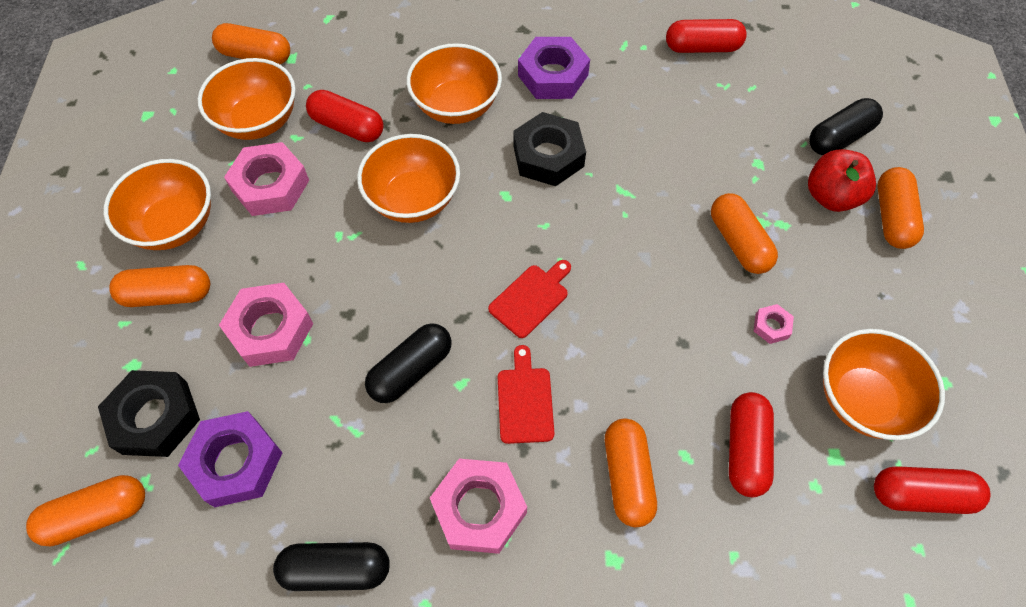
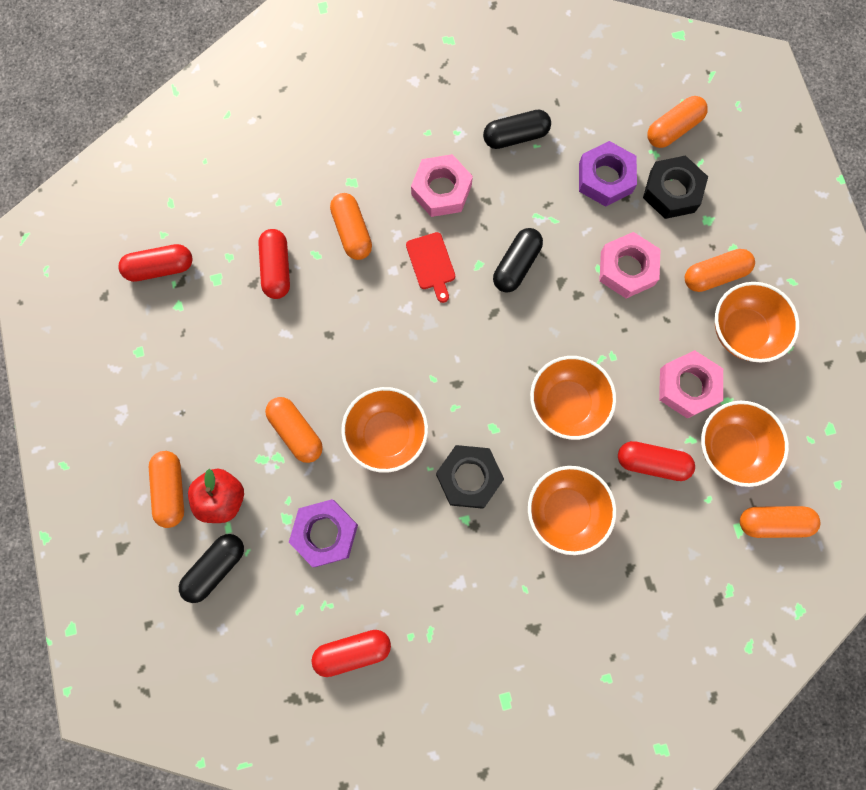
camera: 165 degrees right, 15 degrees up
red cutting board [488,260,571,338] -> none
purple nut [518,37,590,99] -> purple nut moved to [289,499,358,567]
pink nut [754,304,794,344] -> none
orange bowl [823,329,945,440] -> orange bowl moved to [341,387,428,473]

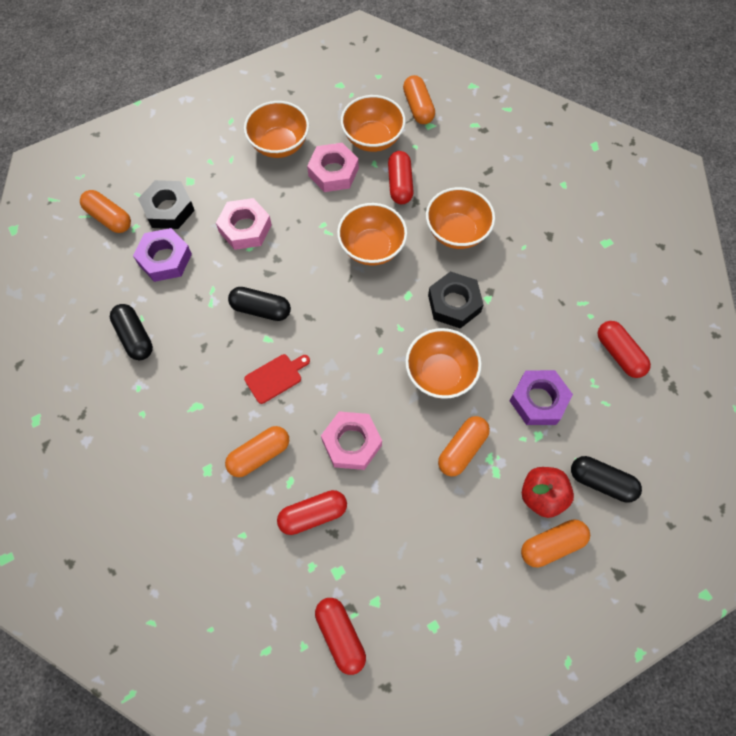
camera: 105 degrees left, 10 degrees down
pink nut [411,154,473,217] -> pink nut moved to [321,411,382,470]
orange capsule [685,249,755,292] -> none

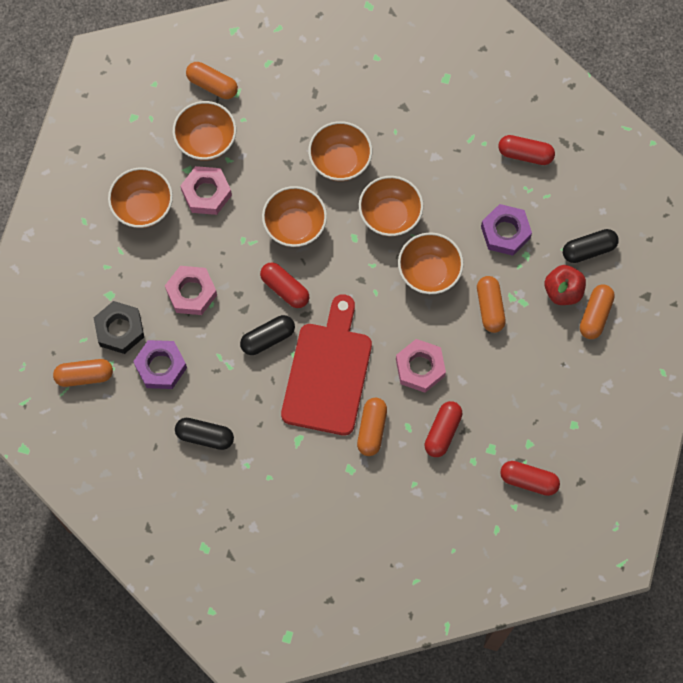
camera: 45 degrees left, 5 degrees up
red cutting board [244,354,310,404] -> red cutting board [281,294,372,436], size x2.37
red capsule [388,151,414,204] -> red capsule moved to [260,263,309,308]
black nut [428,271,484,328] -> orange bowl [359,176,423,236]

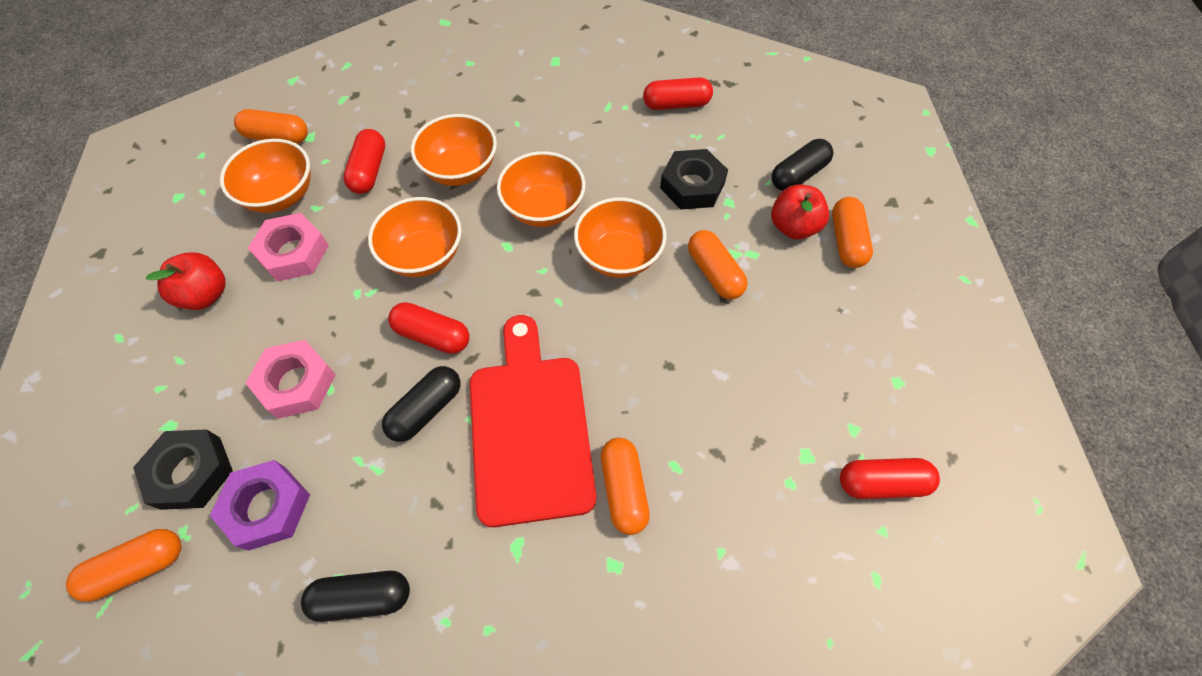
camera: 20 degrees left, 10 degrees down
orange bowl [108,167,173,228] -> red apple [146,252,226,310]
pink nut [396,339,446,393] -> none
red capsule [425,401,462,457] -> red capsule moved to [343,129,385,194]
purple nut [481,204,532,256] -> black nut [660,149,728,210]

